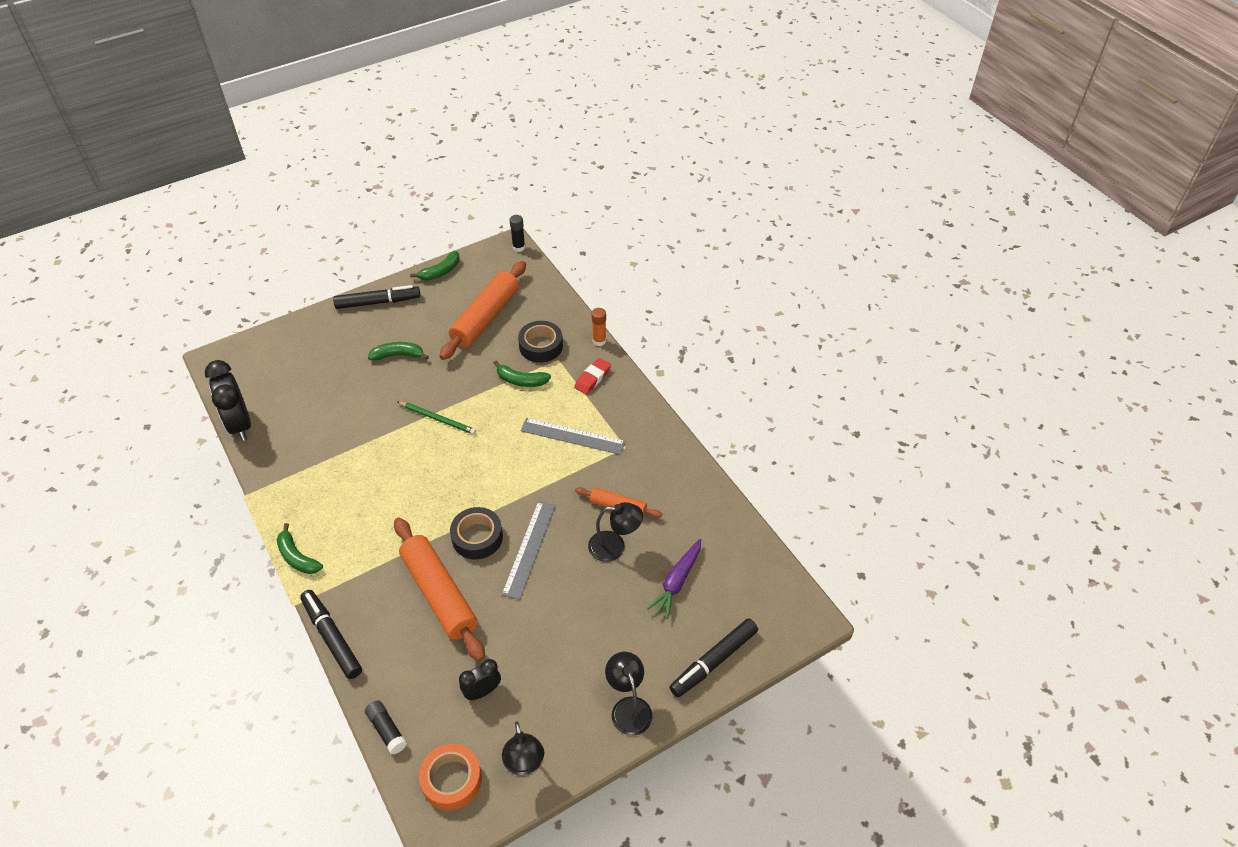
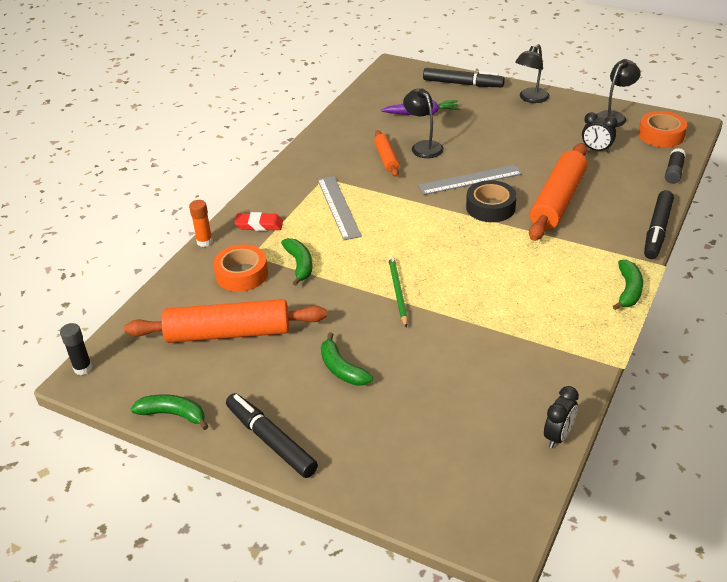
camera: 120 degrees left, 10 degrees down
black clock [205,360,251,441] -> black clock [544,386,579,448], size x0.56
black tape [518,321,563,363] -> orange tape [213,244,268,292]

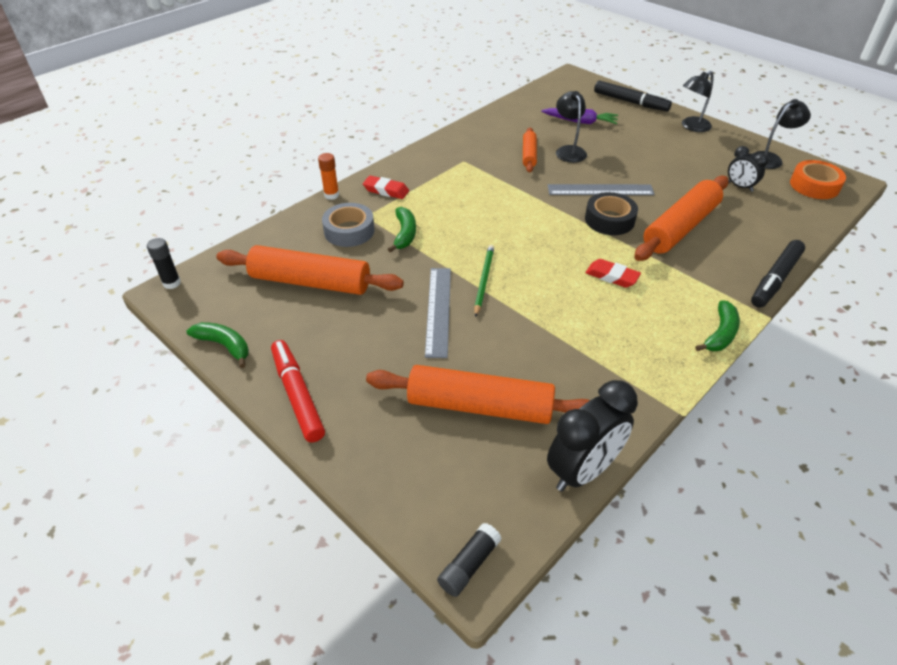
camera: 15 degrees right, 5 degrees up
orange tape [213,244,268,292] -> grey tape [322,203,374,247]
black marker [226,393,318,478] -> red marker [271,340,325,442]
grey ruler [318,176,362,240] -> grey ruler moved to [425,268,451,358]
green banana [321,332,373,386] -> none
black clock [544,386,579,448] -> black clock [547,380,638,491], size x1.78
black glue stick [665,148,686,184] -> black glue stick moved to [437,523,501,597]
none -> orange rolling pin [366,365,590,424]
none -> red eraser [585,259,641,288]

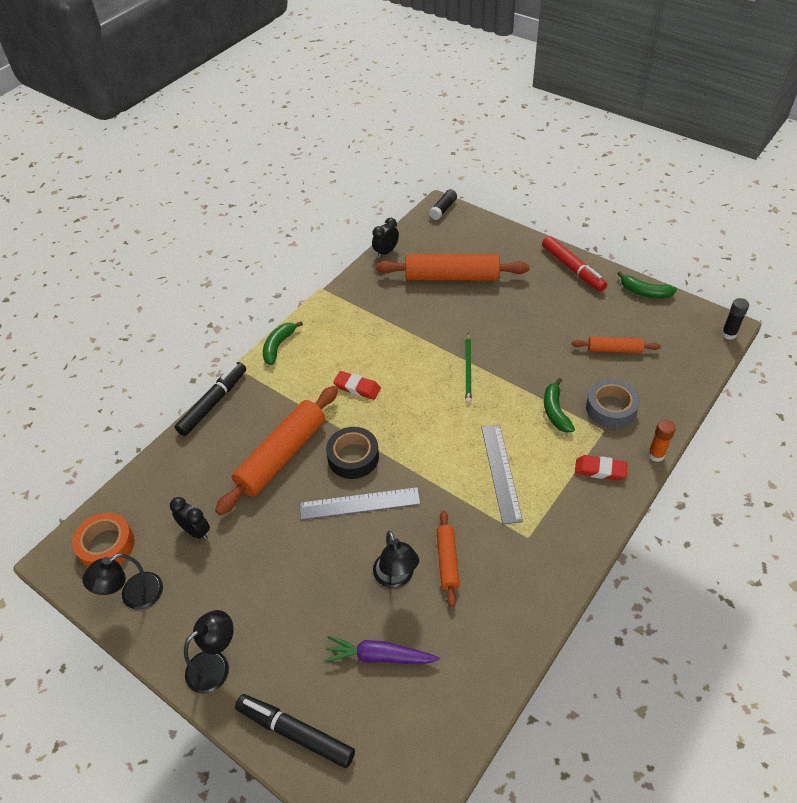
camera: 175 degrees right, 5 degrees up
orange rolling pin [216,245,404,295] -> orange rolling pin [572,336,661,353], size x0.52
grey ruler [425,268,451,358] -> grey ruler moved to [481,425,523,524]
black clock [547,380,638,491] -> black clock [372,218,399,258], size x0.56

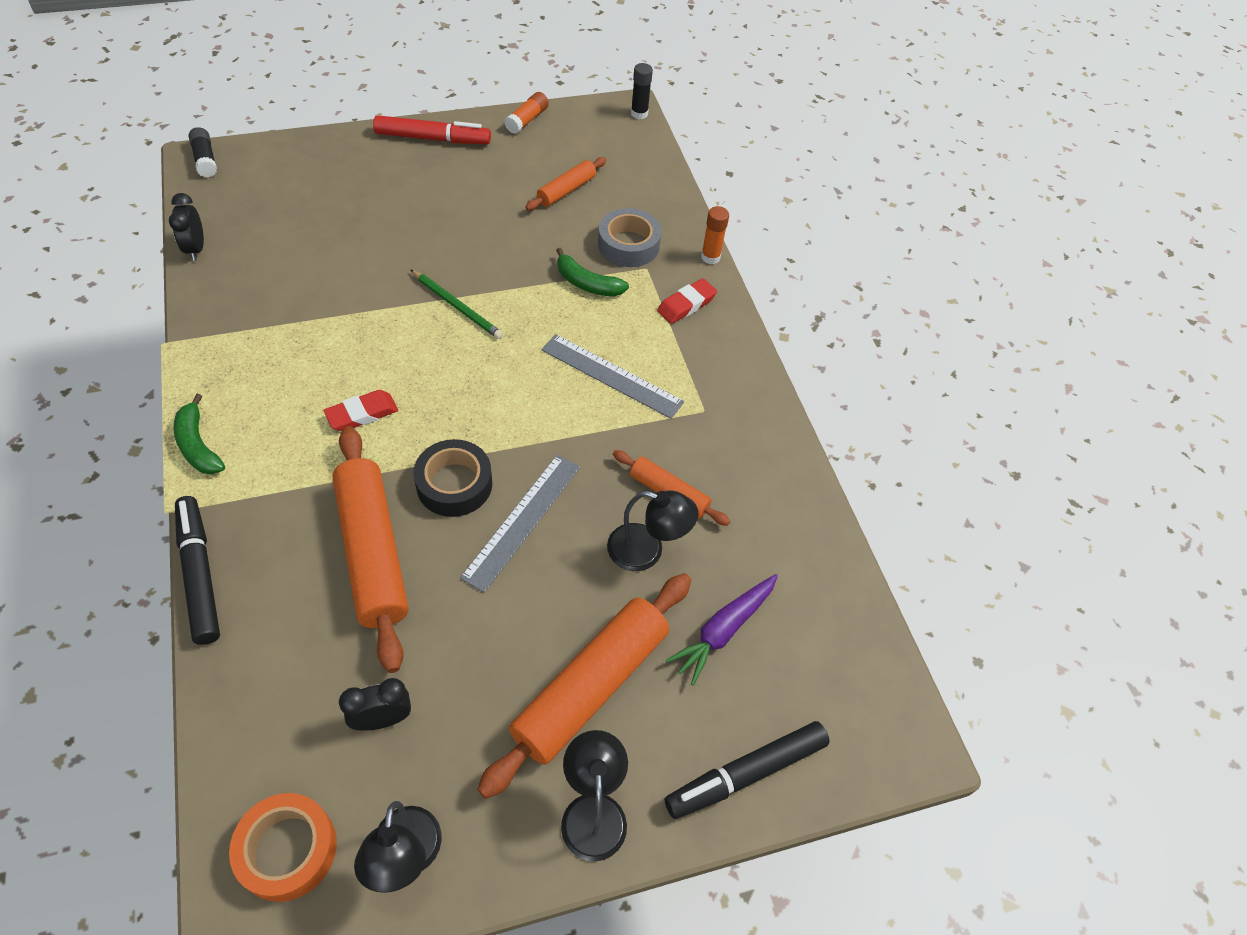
camera: 60 degrees left, 5 degrees up
orange rolling pin [376,254,529,281] -> orange rolling pin moved to [477,573,691,799]
green banana [617,271,677,298] -> orange glue stick [504,92,549,134]

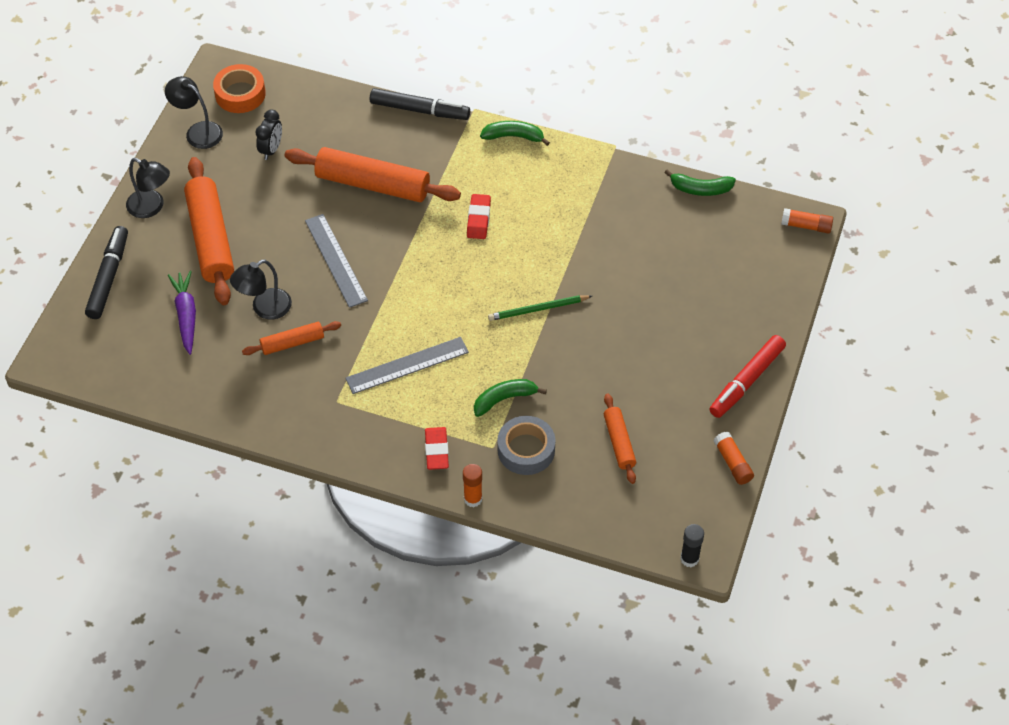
camera: 130 degrees right, 0 degrees up
black clock [169,193,204,261] -> green banana [664,170,736,196]
black glue stick [189,127,217,178] -> orange glue stick [781,208,833,234]
black tape [413,439,492,517] -> none

